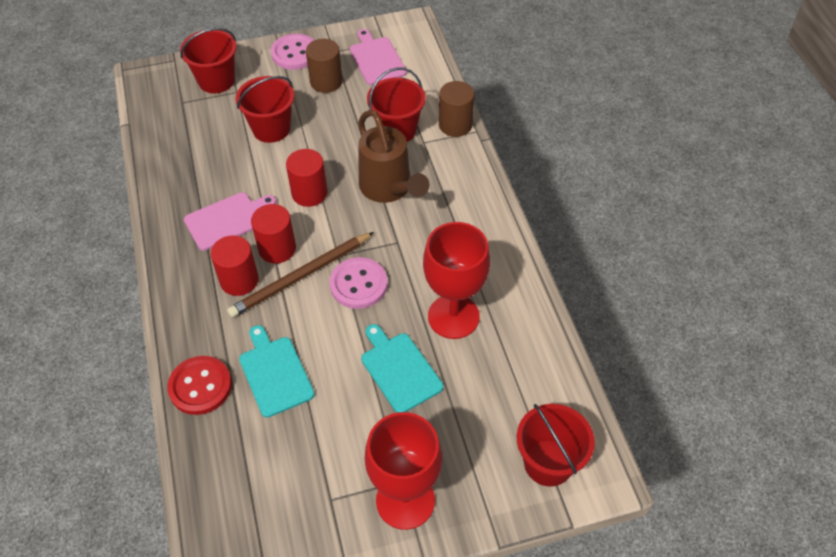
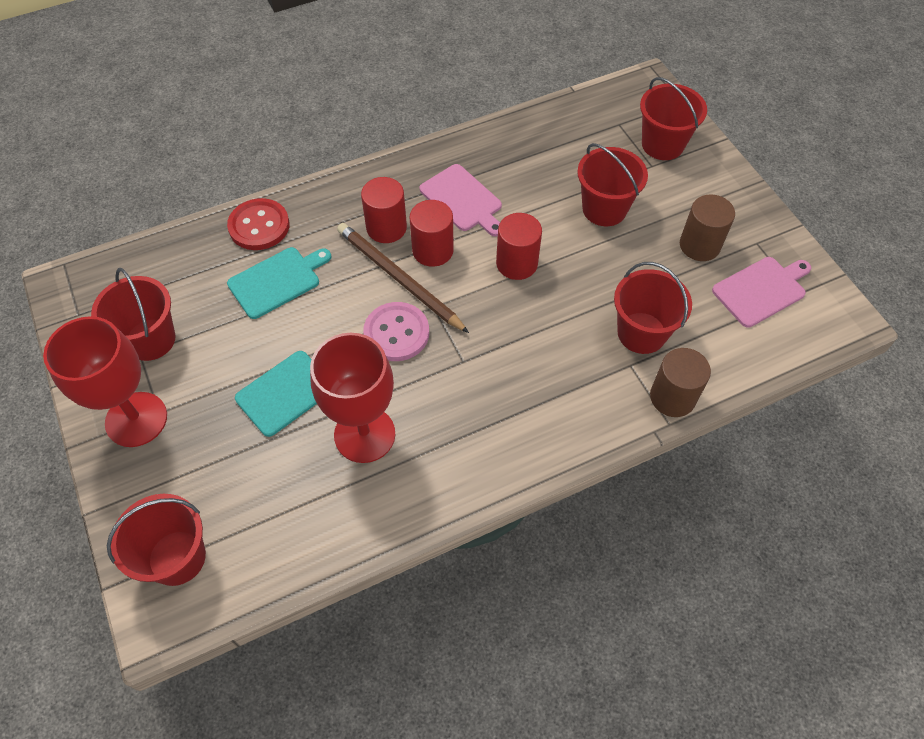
camera: 80 degrees right, 5 degrees up
pink button [271,34,314,70] -> none
brown watering can [358,110,429,203] -> none
none -> red bucket [91,268,175,361]

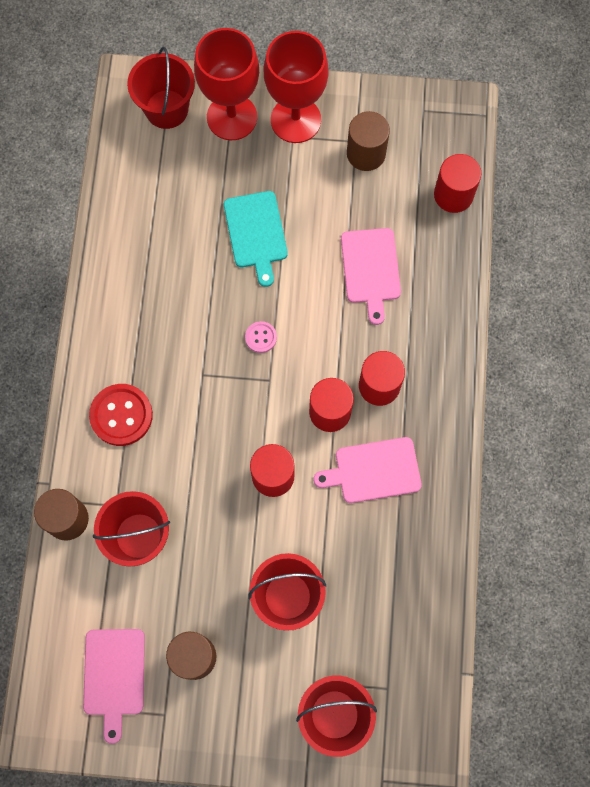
camera: 120 degrees right, 15 degrees up
red bucket [91,268,175,361] -> brown cylinder [347,111,390,171]
red button [227,198,290,250] -> red button moved to [89,384,153,446]
turquoise cutting board [227,247,331,319] -> pink cutting board [341,228,401,325]
red goblet [310,333,395,463] -> red goblet moved to [194,28,259,140]
brown pencil [337,223,469,333] -> none
pink button [363,302,429,361] -> pink button [245,321,277,353], size x0.52
none -> red cylinder [434,154,481,213]

